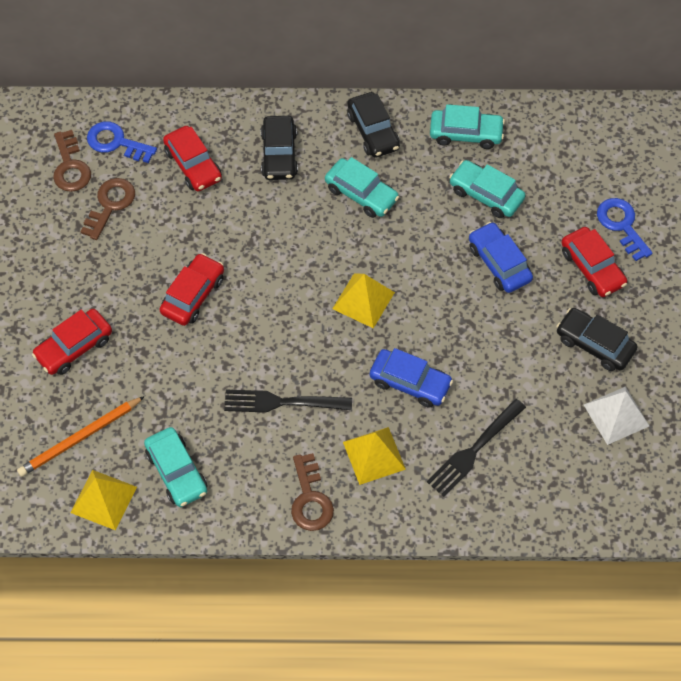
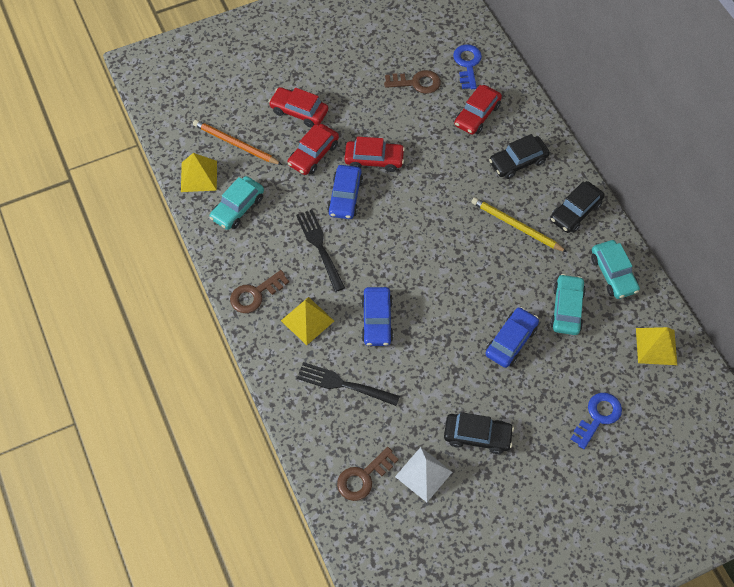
camera: 65 degrees right, 0 degrees up
brown key [53,130,91,192] -> brown key moved to [337,447,399,501]
turquoise car [325,157,399,218] -> yellow pencil [471,197,567,252]
yellow pyramid [332,273,395,328] -> yellow pyramid moved to [636,327,677,365]
black car [556,308,637,371] -> black car turned 90 degrees clockwise [444,412,514,454]
red car [561,227,627,297] -> red car moved to [288,124,339,175]
none -> blue car [327,165,363,219]

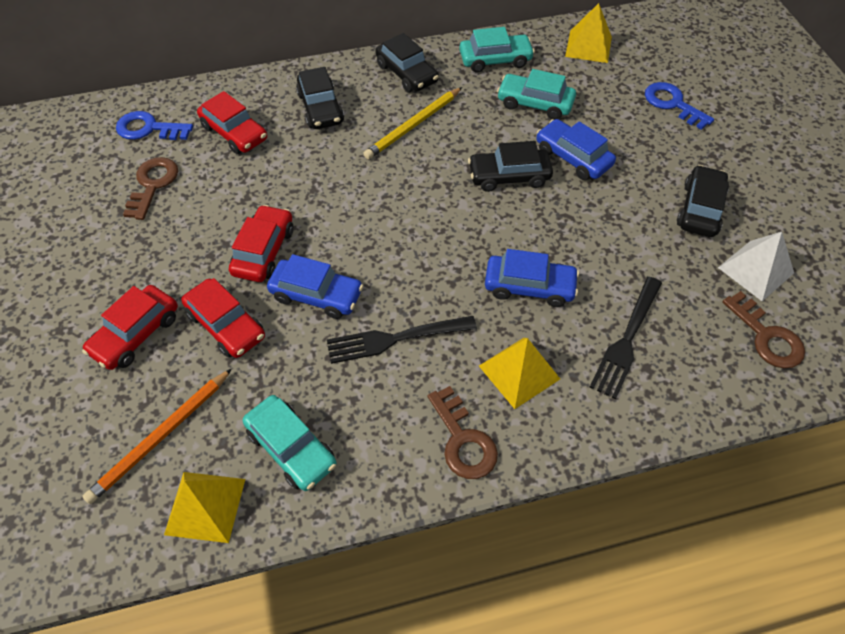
camera: 80 degrees left, 5 degrees down
none -> black car [468,141,553,192]

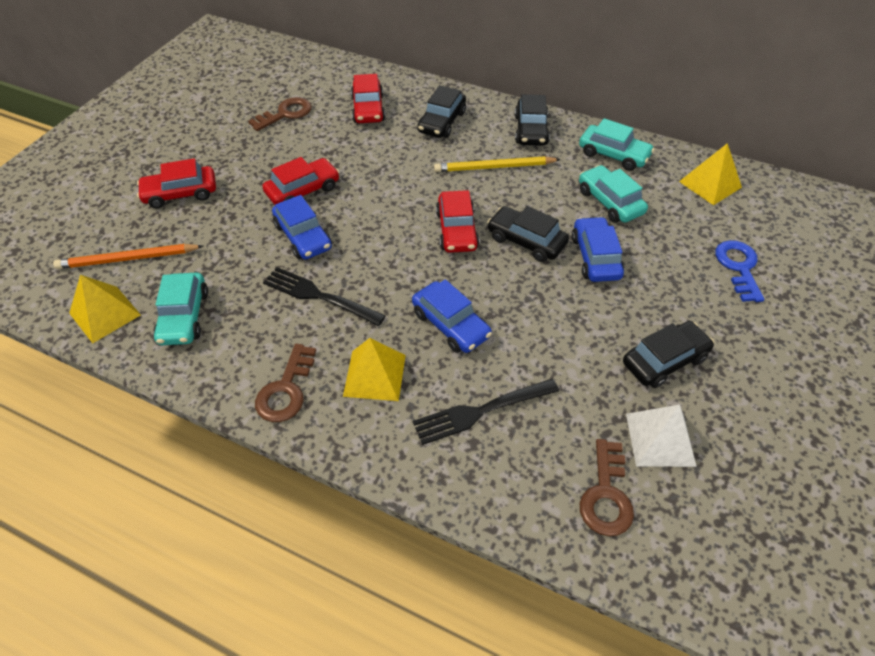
camera: 40 degrees right, 5 degrees down
blue key [116,111,193,140] -> none
red car [181,278,265,358] -> red car moved to [436,190,479,253]

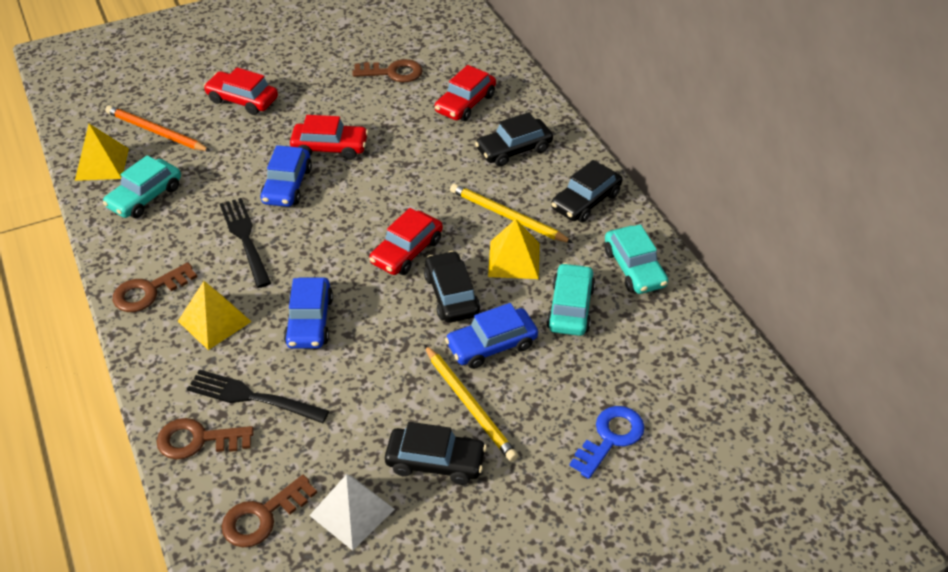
camera: 40 degrees right, 5 degrees down
blue car [572,216,624,282] -> blue car turned 150 degrees counterclockwise [445,303,538,369]
yellow pyramid [679,143,742,205] -> yellow pyramid moved to [488,219,540,279]
none -> brown key [157,418,254,460]
none -> yellow pencil [424,345,518,462]

